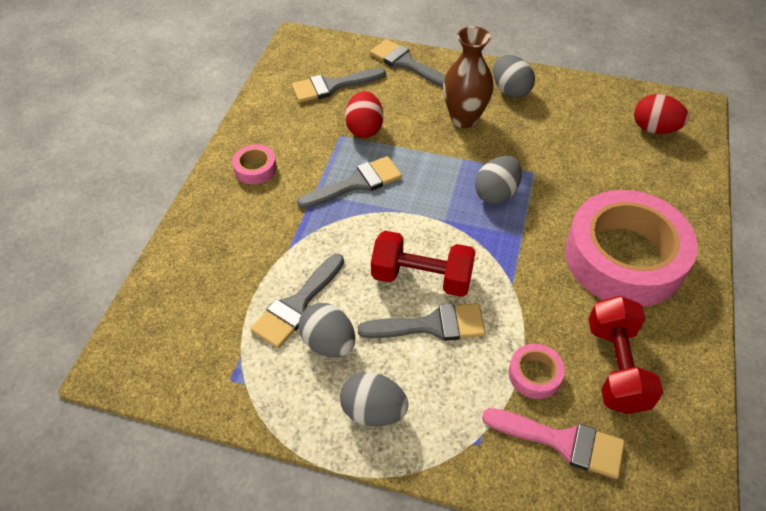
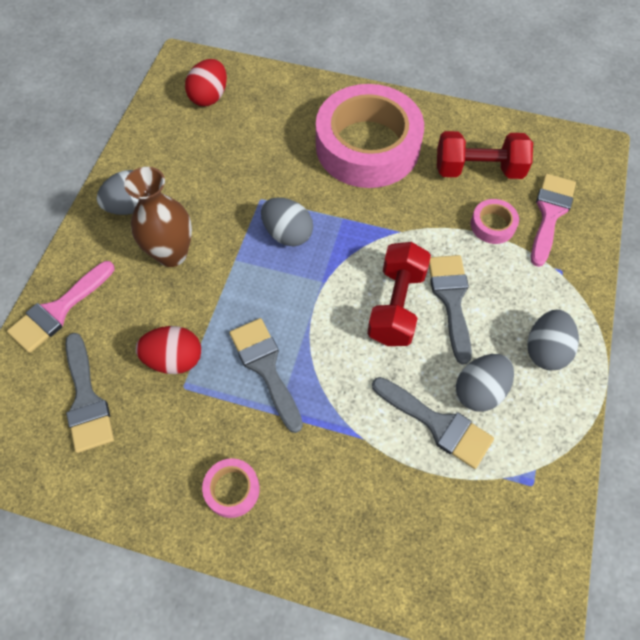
camera: 90 degrees left, 10 degrees up
grey brush [370,39,446,87] -> pink brush [7,261,115,353]

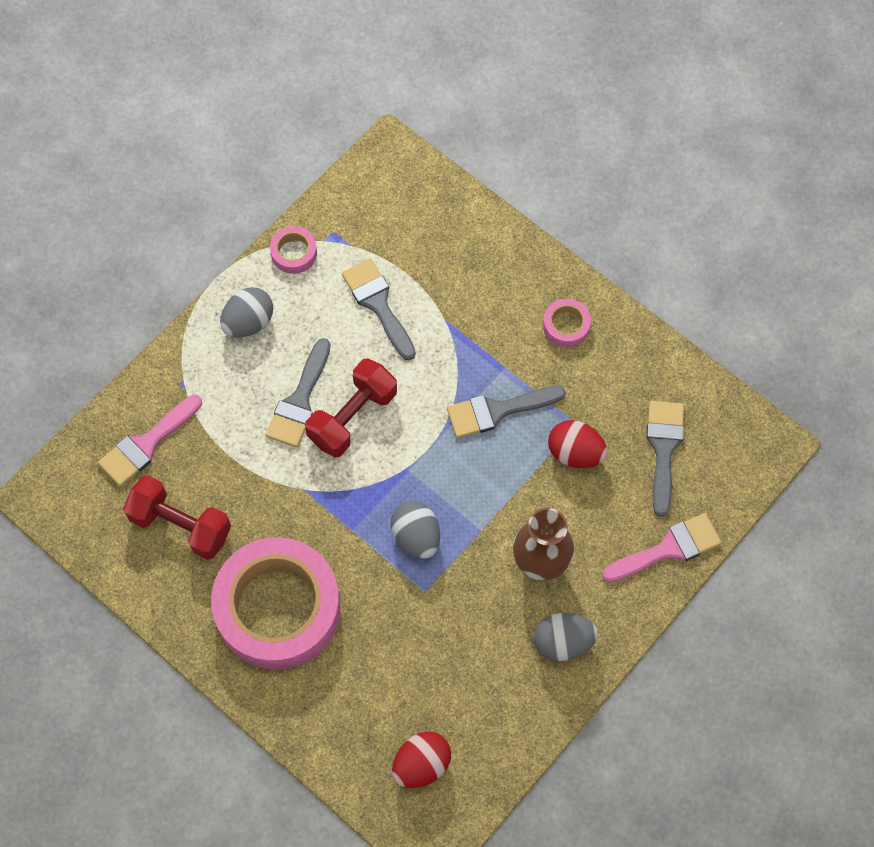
camera: 155 degrees left, 5 degrees up
grey brush [229,318,303,433] -> grey brush turned 75 degrees clockwise [447,386,566,438]
grey egg [456,354,514,412] -> none
pink tape [471,199,519,244] -> pink tape moved to [270,226,317,274]

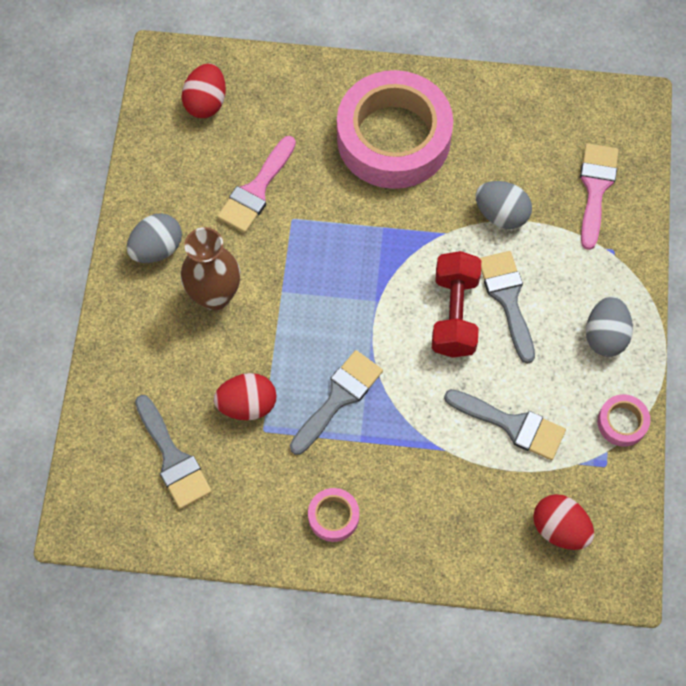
camera: 145 degrees right, 0 degrees up
red dumbbell [123,475,231,560] -> none
grey egg [391,501,440,559] -> grey egg moved to [476,181,532,229]
pink brush [602,513,722,582] -> pink brush moved to [217,136,296,233]
none -> red egg [533,494,594,550]

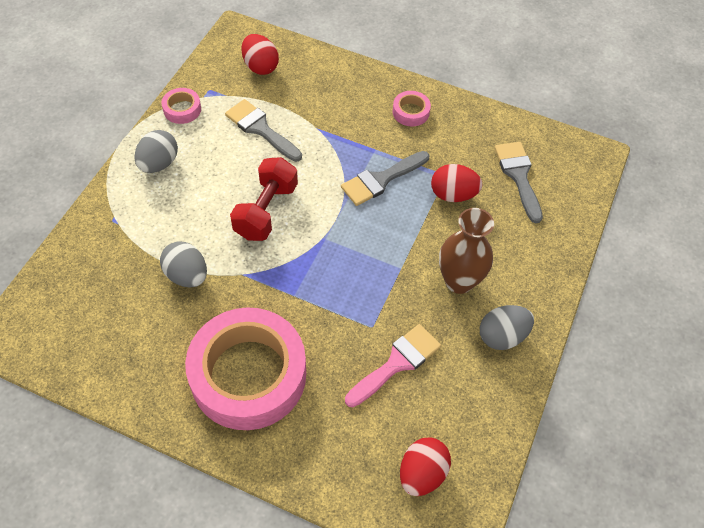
camera: 165 degrees left, 10 degrees down
grey brush [480,251,535,364] -> none
pink brush [580,143,619,250] -> none

